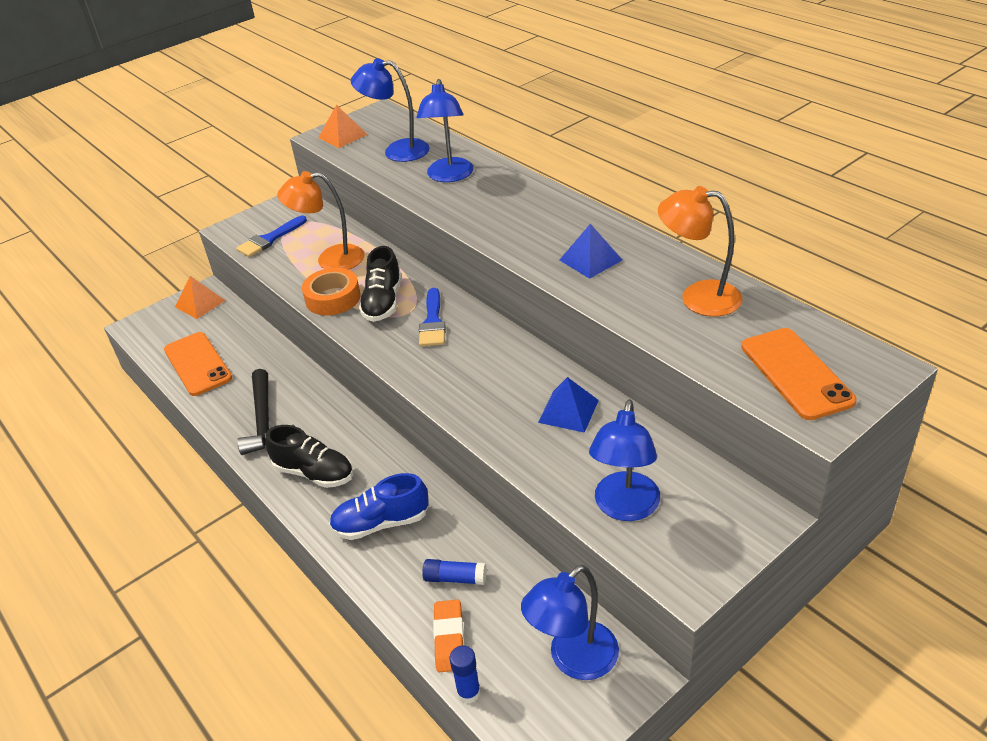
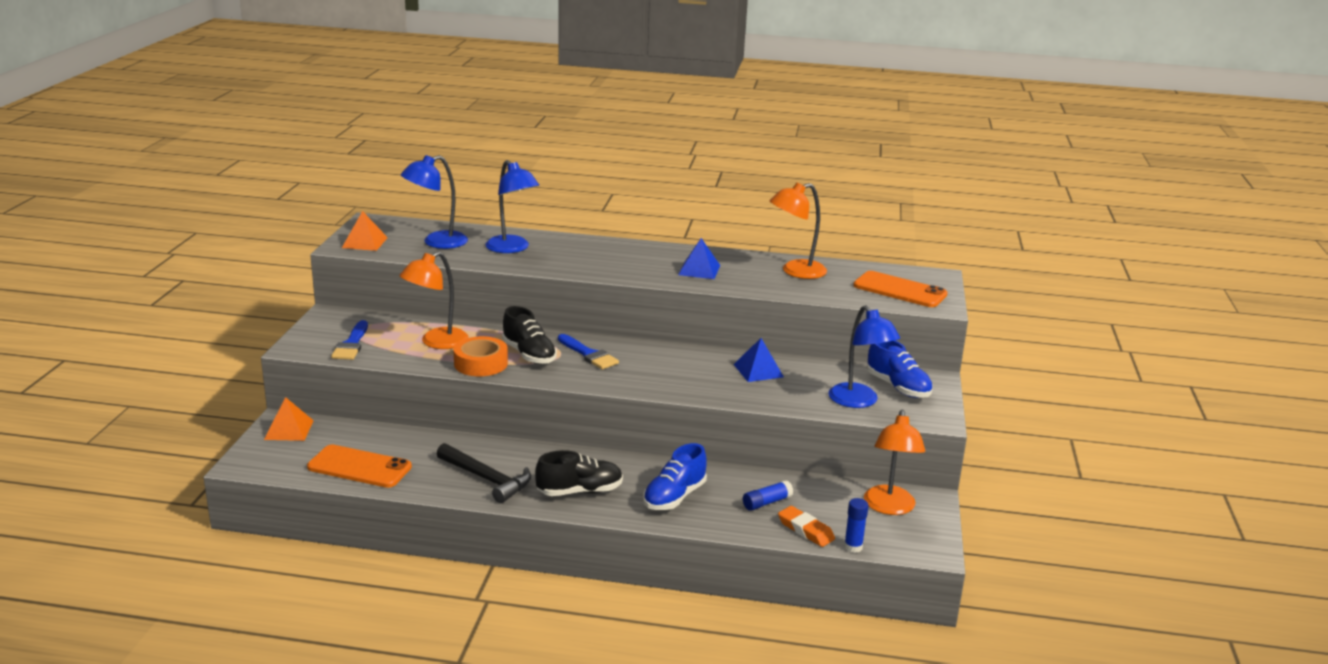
camera: 45 degrees left, 15 degrees down
blue lamp [521,565,619,680] -> orange lamp [864,410,925,515]
none -> blue shoe [867,340,933,398]

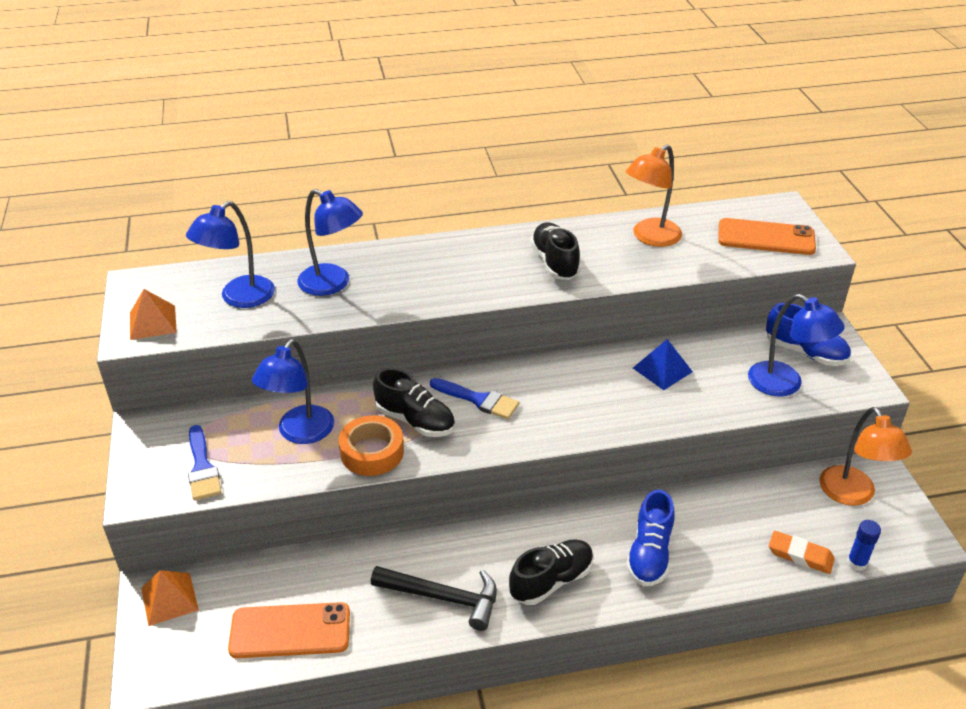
camera: 20 degrees left, 15 degrees up
orange lamp [399,252,469,349] -> blue lamp [252,339,334,444]
blue pyramid [678,238,720,279] -> black shoe [530,222,581,280]
blue glue stick [743,480,793,511] -> none

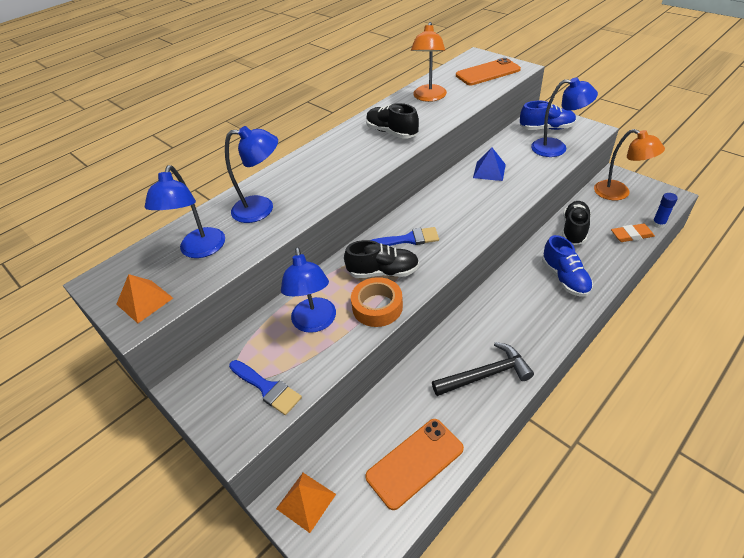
camera: 30 degrees left, 5 degrees up
black shoe [509,539,594,605] -> black shoe moved to [562,201,591,245]

